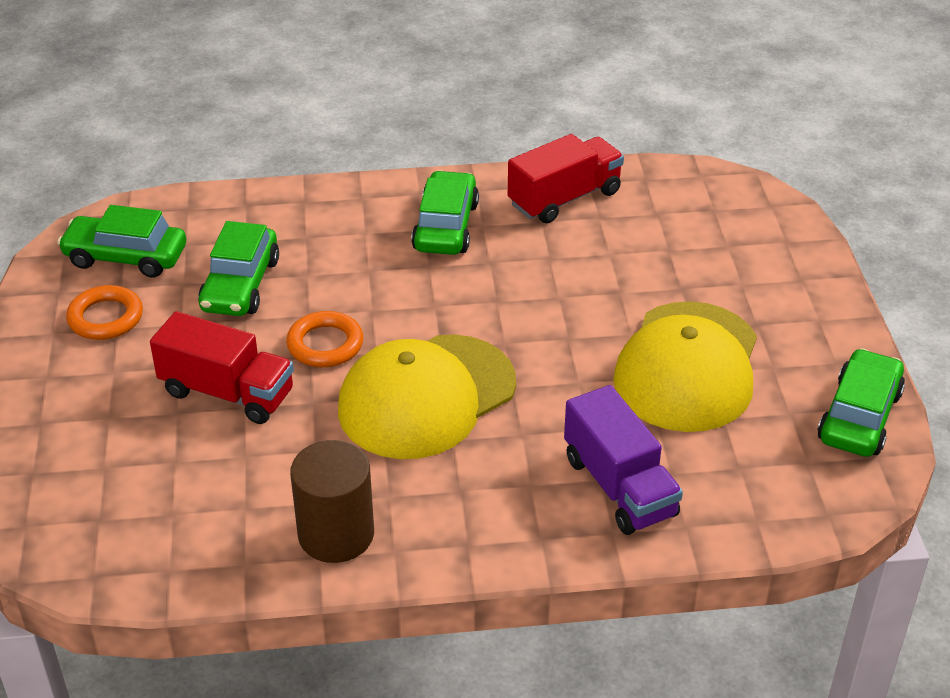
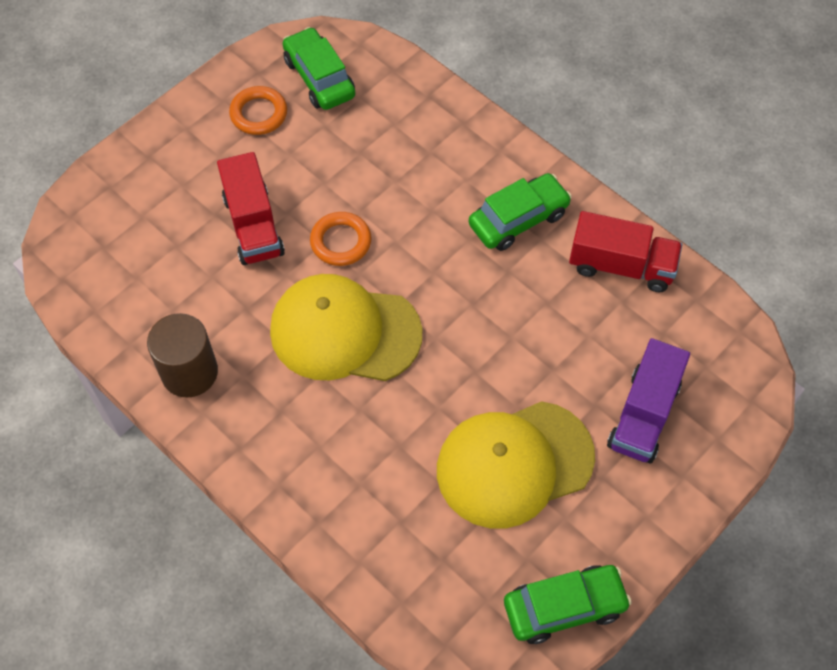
camera: 50 degrees right, 20 degrees up
green car [198,221,279,316] -> none
purple truck [564,385,683,535] -> purple truck moved to [607,338,690,463]

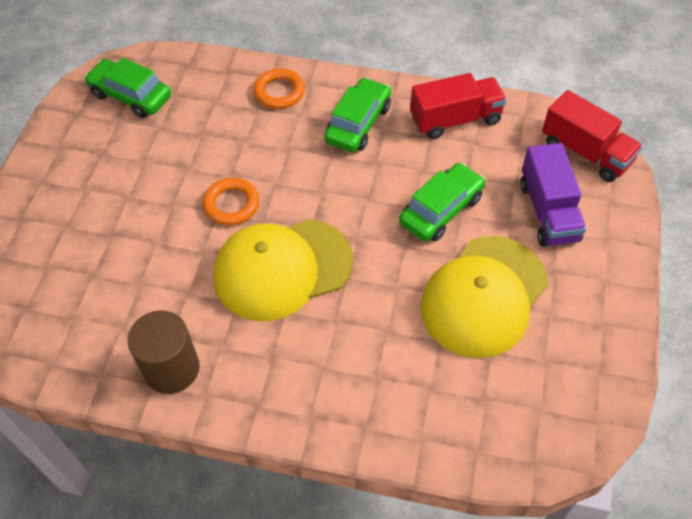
camera: 30 degrees left, 5 degrees down
red truck [217,152,285,265] -> red truck moved to [542,90,643,182]
orange ring [229,86,287,135] -> orange ring moved to [253,68,305,109]
green car [504,565,632,644] -> green car moved to [399,163,485,241]

